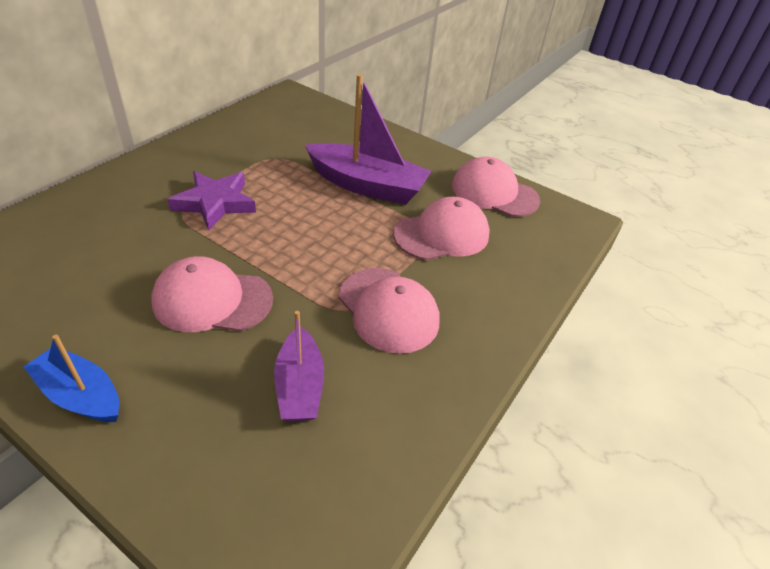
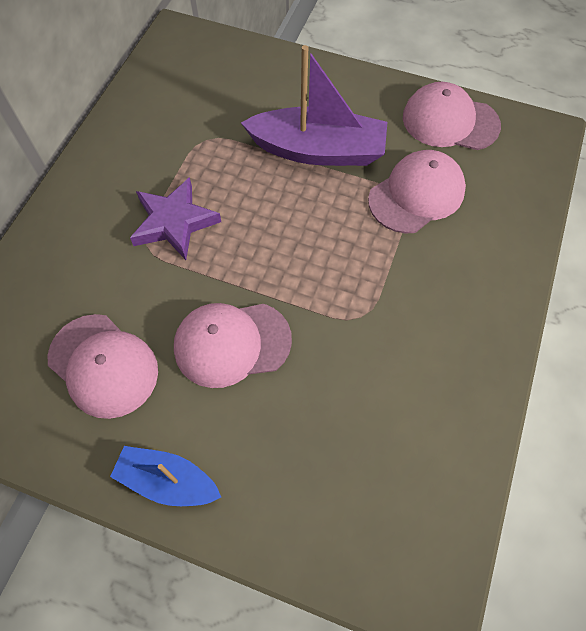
camera: 10 degrees left, 20 degrees up
purple boat [274,311,324,421] -> none
pink cap [338,268,439,354] -> pink cap moved to [47,314,158,419]

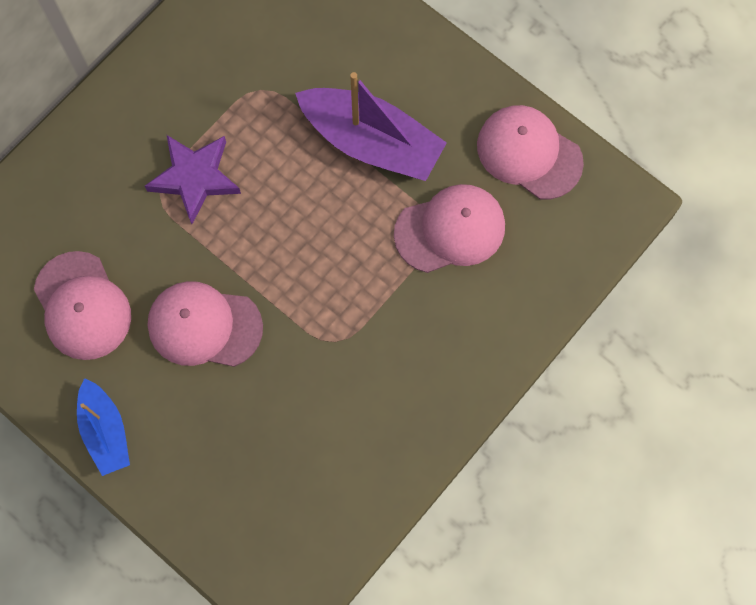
camera: 20 degrees right, 10 degrees up
blue boat [110,446,221,506] -> blue boat turned 150 degrees counterclockwise [77,378,130,476]

